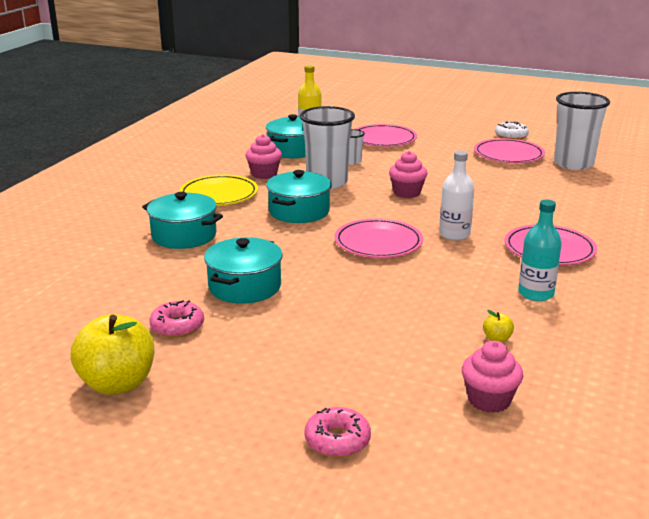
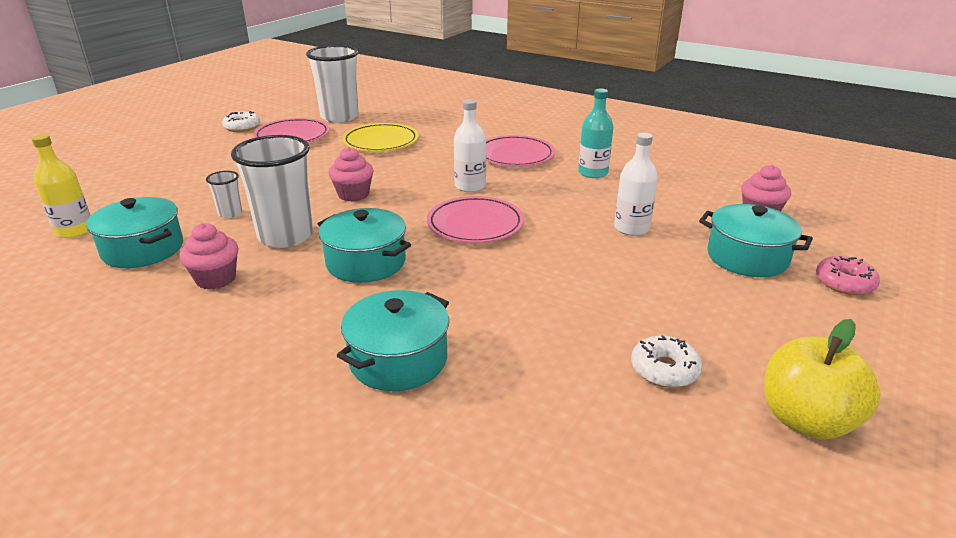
camera: 80 degrees left, 5 degrees up
pink donut [149,300,204,337] -> white donut [631,336,702,388]
yellow plate [179,175,258,206] -> yellow plate moved to [342,123,419,152]
turquoise pot [204,237,283,304] -> turquoise pot moved to [699,204,813,277]
pink plate [356,124,417,147] -> none
yellow apple [483,309,514,343] -> none
none -> white bottle [614,133,658,236]

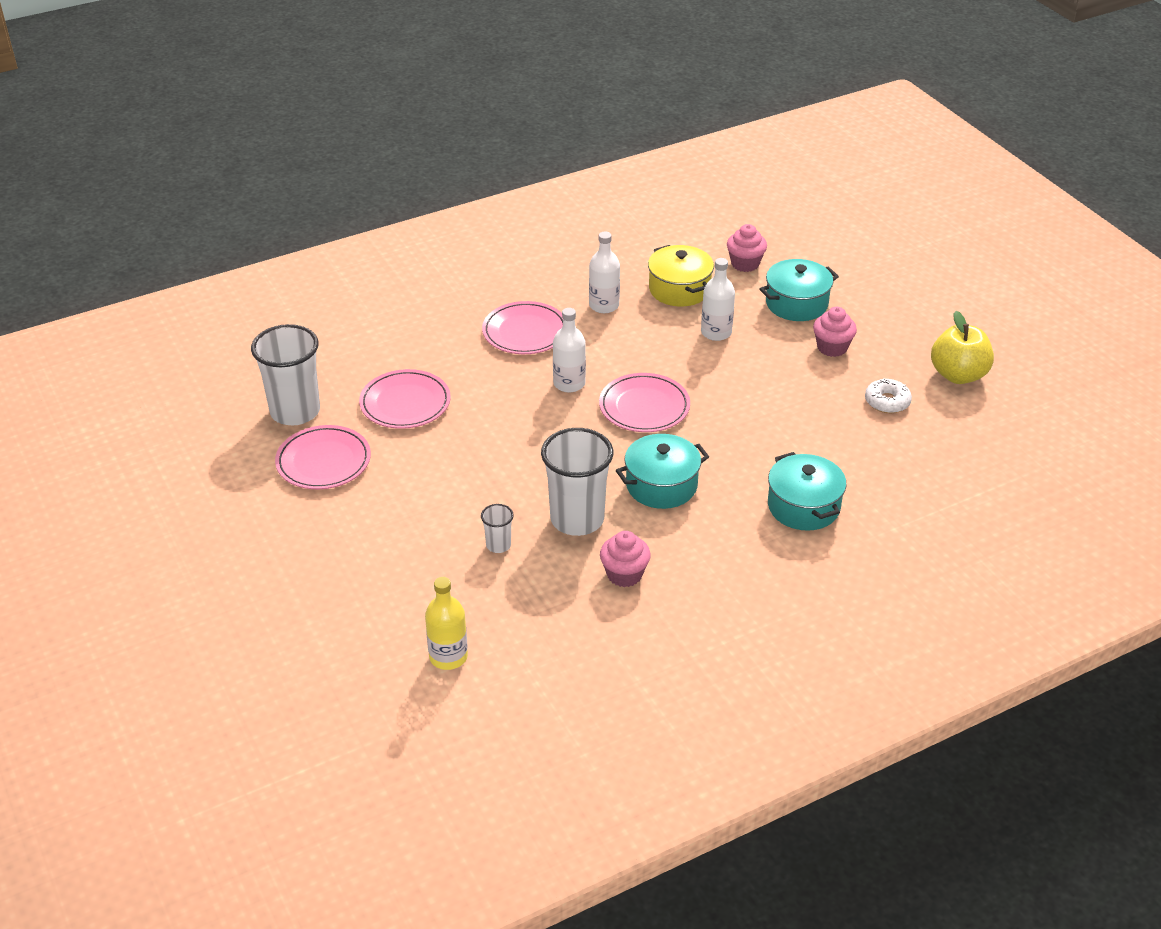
camera: 60 degrees left, 10 degrees up
turquoise pot [86,197,183,268] -> none
white donut [222,111,260,132] -> none
pink cupcake [328,147,374,201] -> pink cupcake moved to [813,307,857,357]
yellow plate [342,123,419,152] -> pink plate [359,369,451,429]
turquoise bottle [578,89,613,178] -> white bottle [589,231,620,313]
pink donut [816,256,880,295] -> none
none -> yellow pot [648,245,714,307]

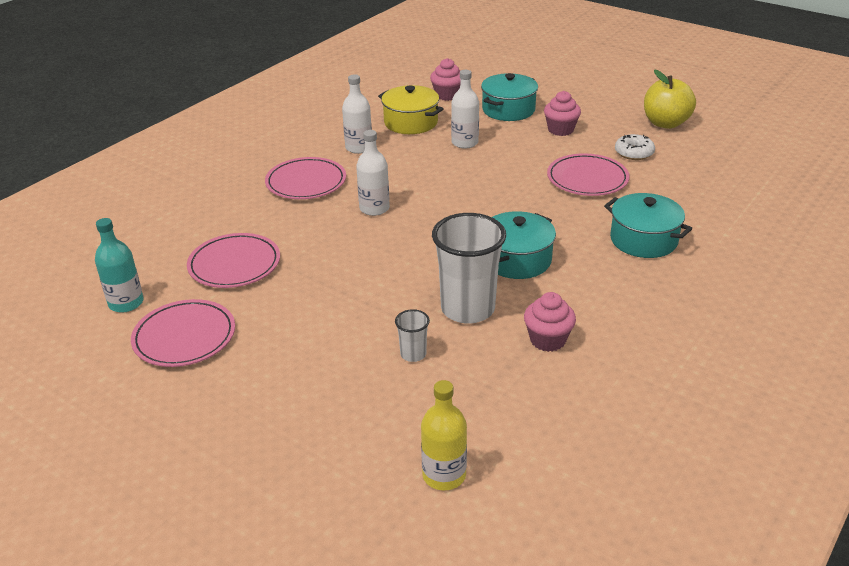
camera: 25 degrees left, 5 degrees down
white cup [251,324,320,425] -> turquoise bottle [95,218,144,313]
pink plate [599,373,690,432] -> pink plate moved to [547,153,630,196]

